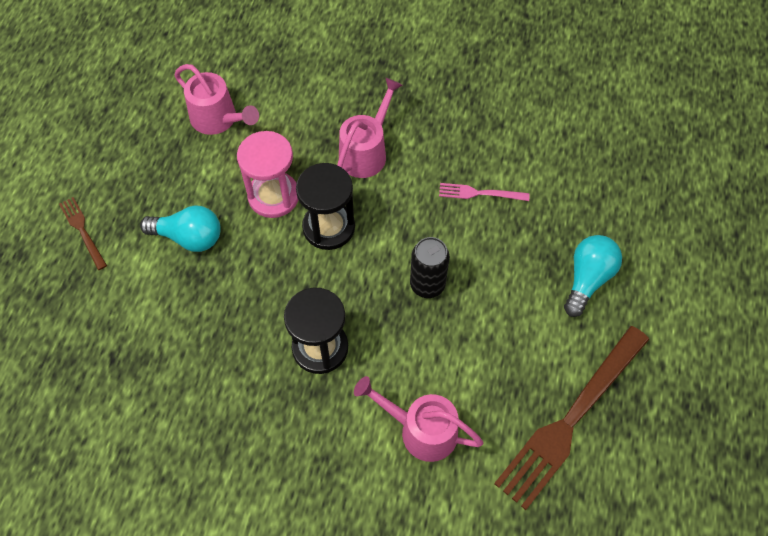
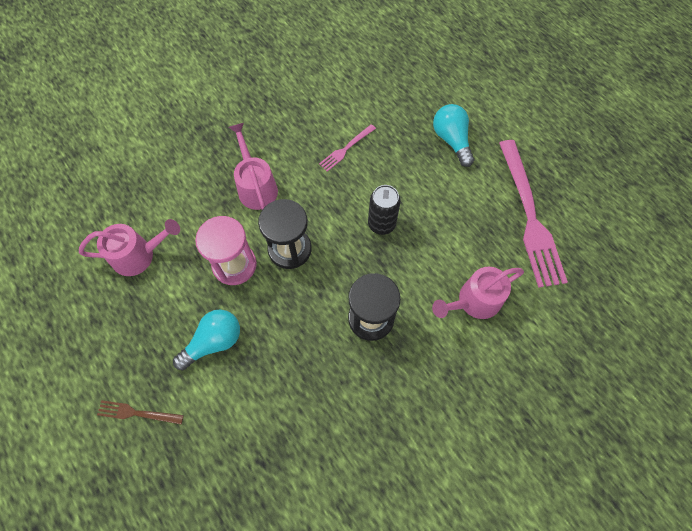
camera: 50 degrees left, 5 degrees up
brown fork [494,326,649,510] -> pink fork [499,140,568,288]

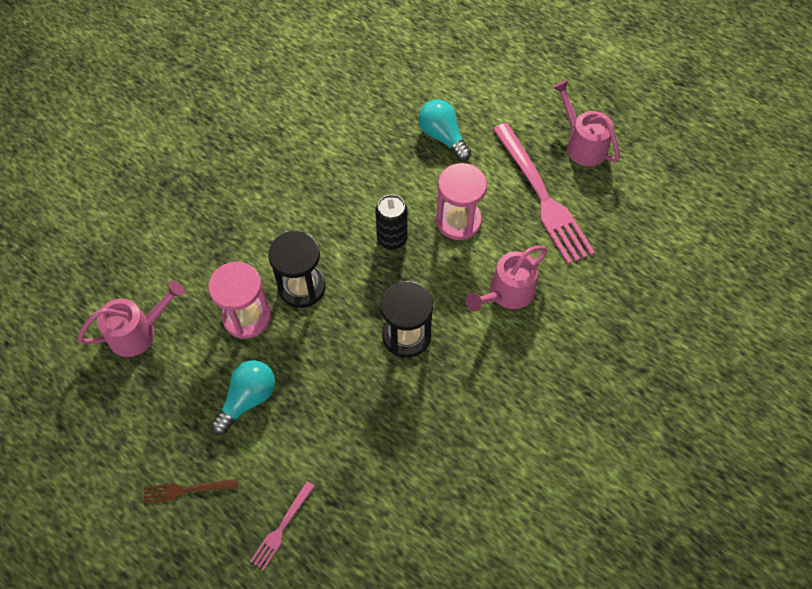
camera: 15 degrees left, 5 degrees down
pink watering can [229,123,278,210] -> pink watering can moved to [552,80,620,166]
pink fork [319,124,376,172] -> pink fork moved to [250,481,315,571]
none -> pink hourglass [436,163,487,240]

